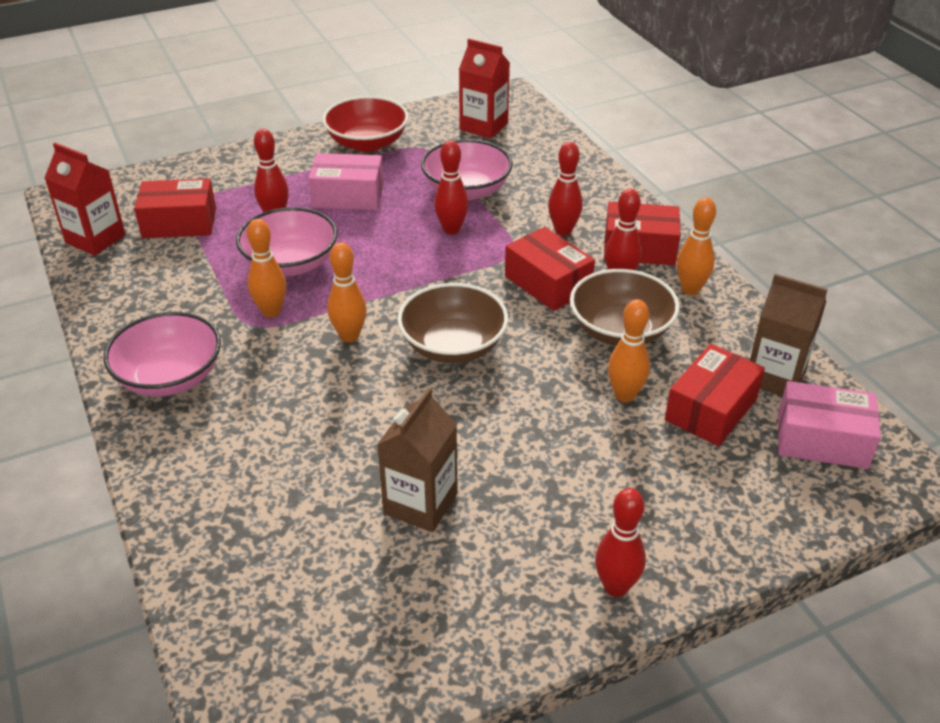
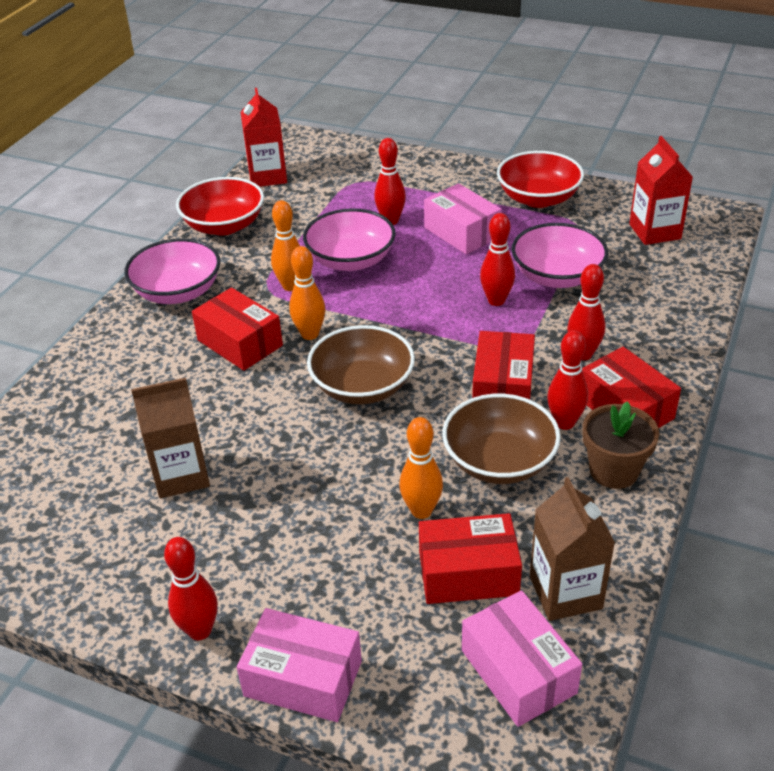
camera: 50 degrees right, 0 degrees up
red box [134,178,216,238] -> red box moved to [192,287,283,371]
orange bowling pin [677,197,716,295] -> brown flower pot [582,401,659,489]
none -> red bowl [176,177,264,236]
none -> pink box [237,608,362,722]

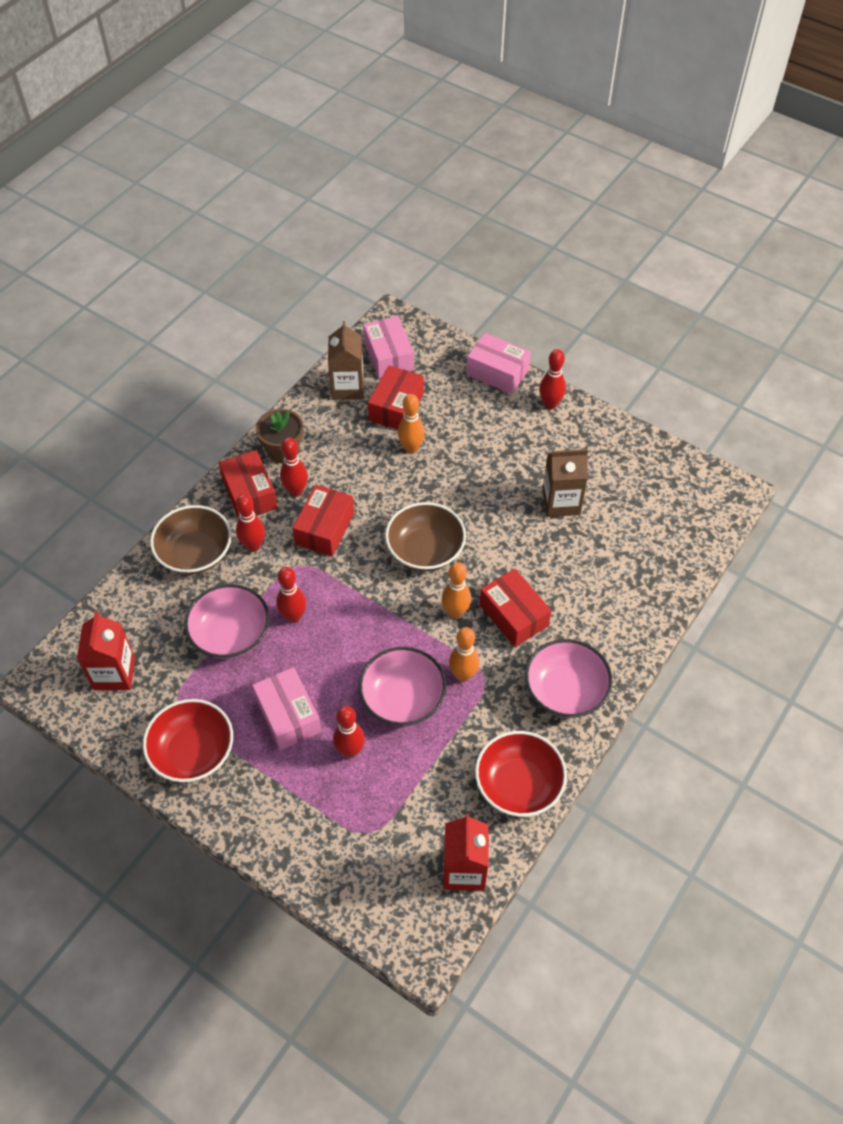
camera: 170 degrees left, 15 degrees up
red box [419,513,522,604] -> red box turned 75 degrees counterclockwise [368,365,424,430]
brown bowl [442,394,561,484] -> brown bowl moved to [150,505,232,575]

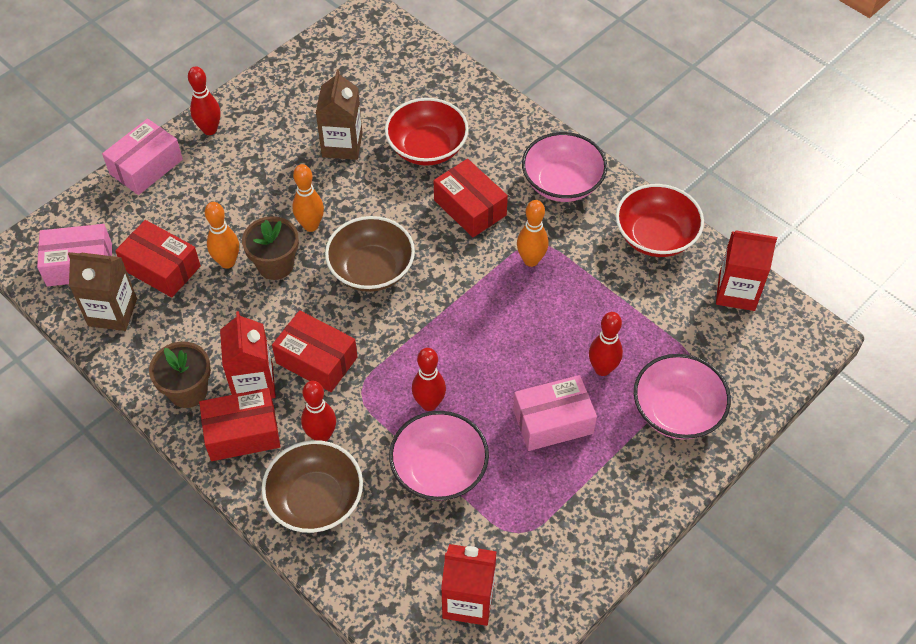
camera: 80 degrees left, 0 degrees up
red bowl [143,699,233,782] -> red bowl moved to [385,98,469,166]
red bowling pin [280,438,308,497] -> red carton [220,311,276,398]
pink bowl [359,647,446,726] -> pink bowl moved to [634,354,731,440]
orange bowling pin [442,562,471,619] -> orange bowling pin moved to [292,164,324,232]
red box [479,569,552,647] -> red box turned 75 degrees clockwise [434,159,508,238]
none -> brown flower pot [242,216,299,280]

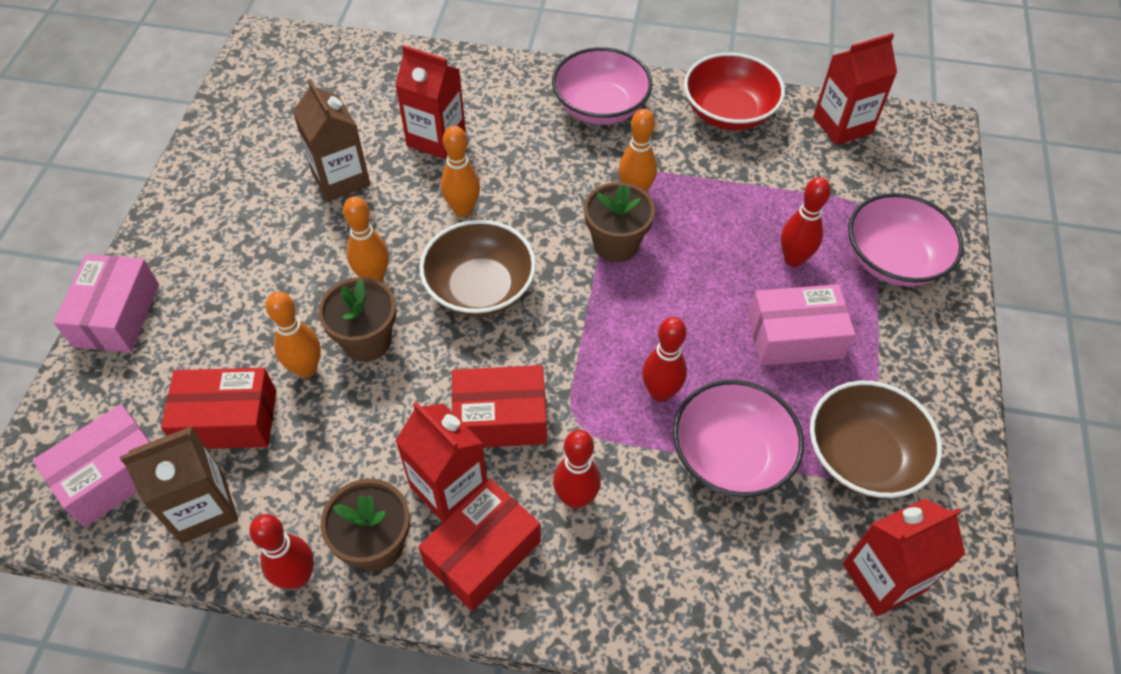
camera: 35 degrees left, 0 degrees up
red bowling pin [188,66,221,135] -> red bowling pin moved to [249,514,314,589]
brown bowl [262,440,363,533] -> brown bowl moved to [810,381,942,498]
red bowl [385,98,469,166] -> red carton [395,45,466,159]
red box [434,159,508,238] -> none
pink box [513,375,597,451] -> pink box turned 45 degrees clockwise [748,284,855,366]
none -> orange bowling pin [441,126,480,217]
none -> brown flower pot [584,182,655,262]

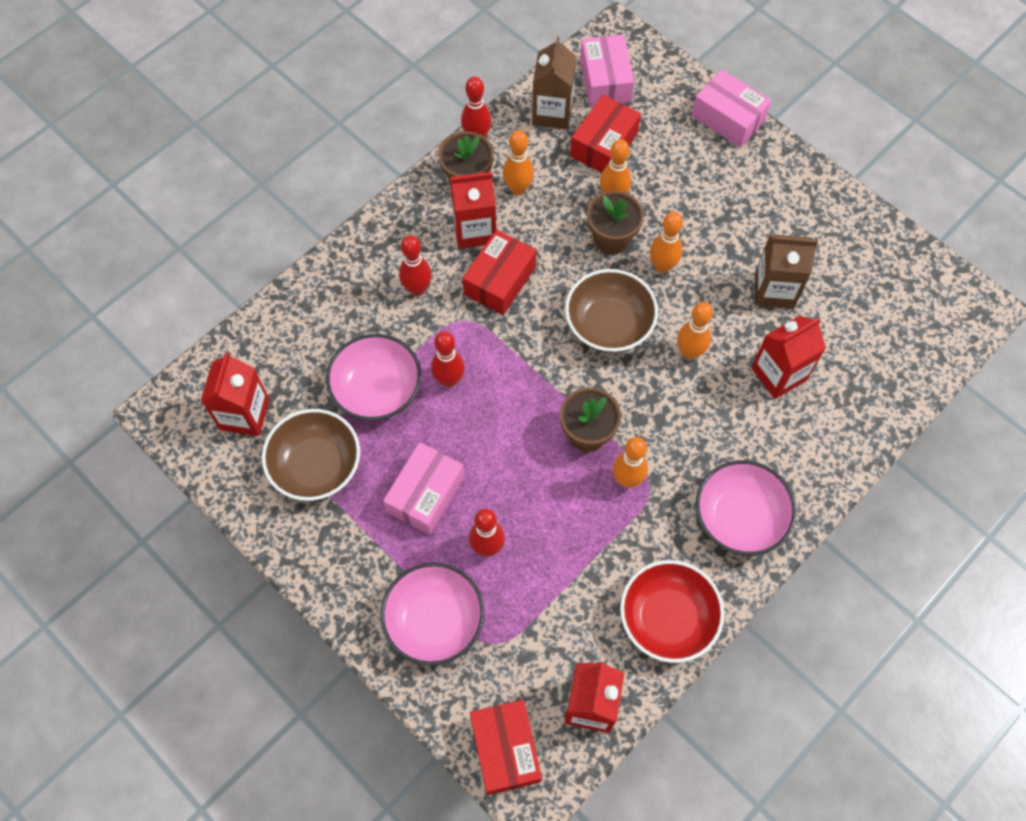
camera: 125 degrees right, 10 degrees up
red box [418,479,541,611] -> red box moved to [470,700,542,795]
none -> orange bowling pin [503,130,534,195]

